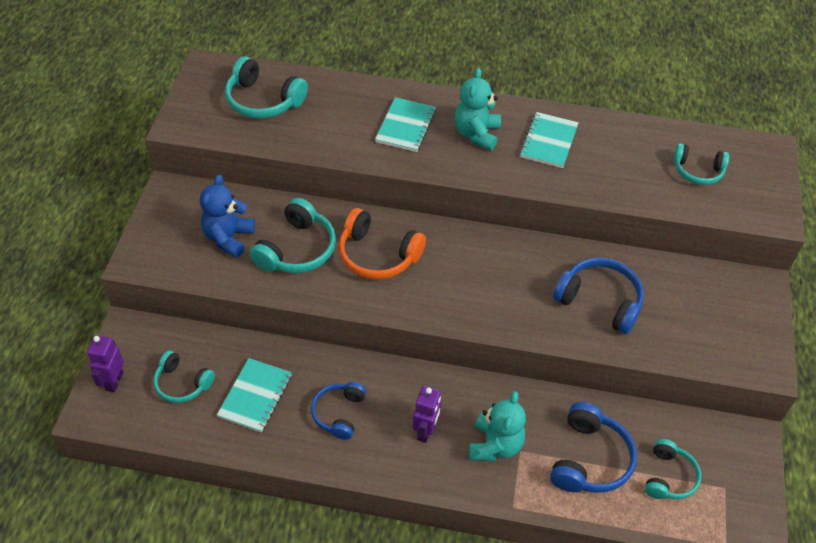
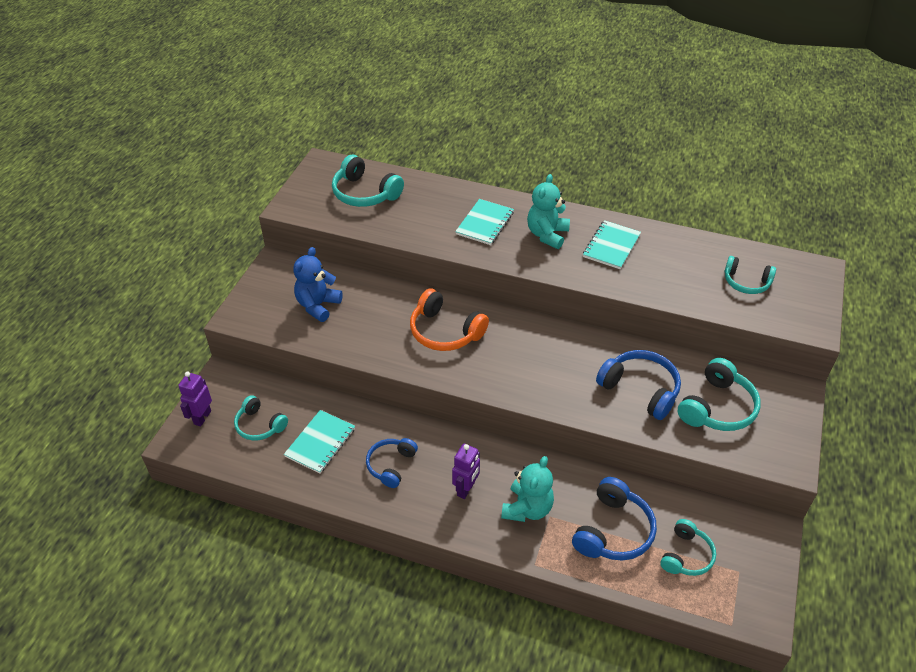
camera: 10 degrees right, 5 degrees down
turquoise headphones [250,198,336,273] -> turquoise headphones moved to [677,358,761,431]

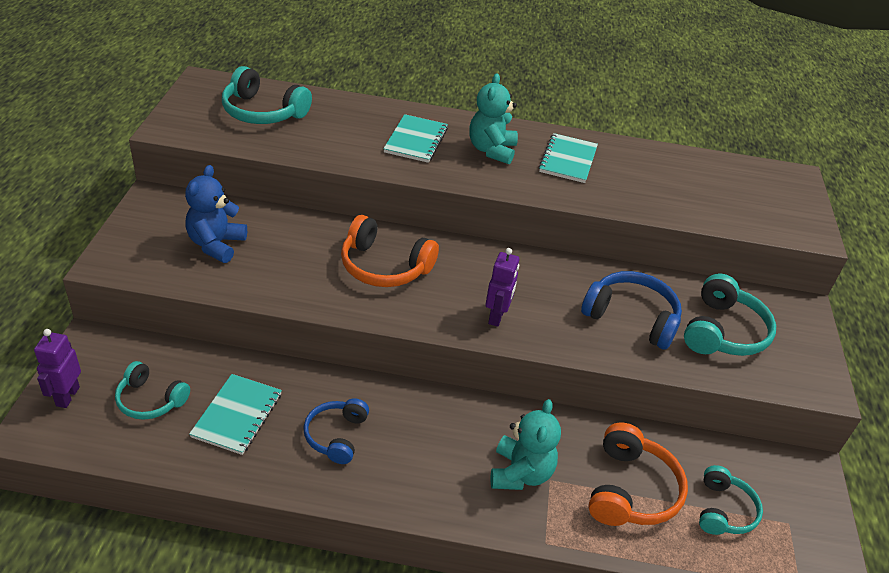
camera: 15 degrees left, 5 degrees down
purple robot [452,444,480,499] -> purple robot moved to [485,248,519,327]
blue headphones [572,477,657,561] -> orange headphones [588,422,688,526]
turquoise headphones [724,256,776,294] -> none

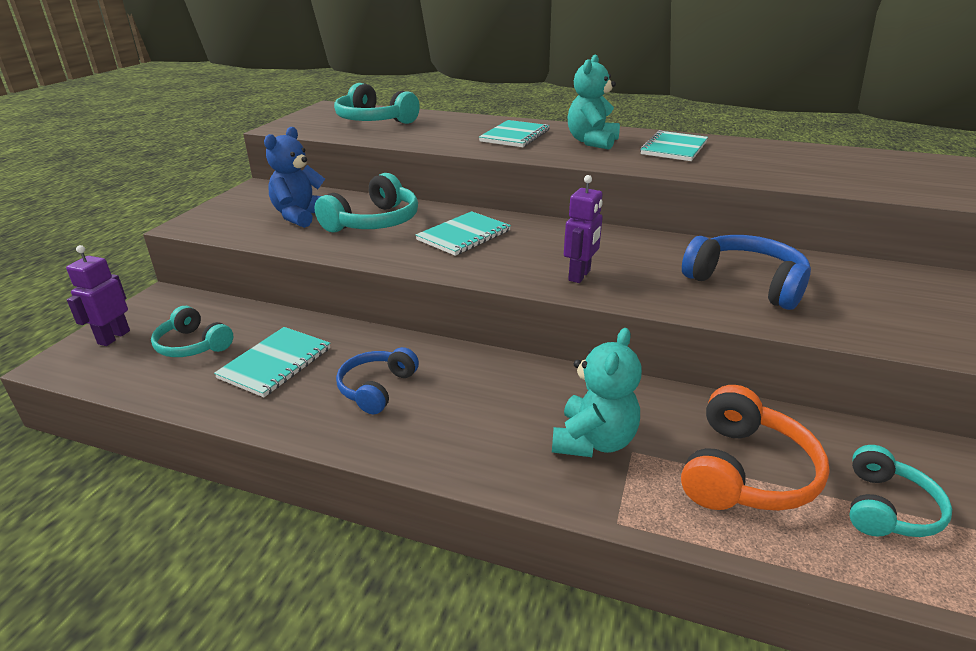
camera: 15 degrees right, 10 degrees down
orange headphones [341,215,439,287] -> turquoise notebook [416,211,511,256]
turquoise headphones [684,274,776,356] -> turquoise headphones moved to [315,173,418,233]

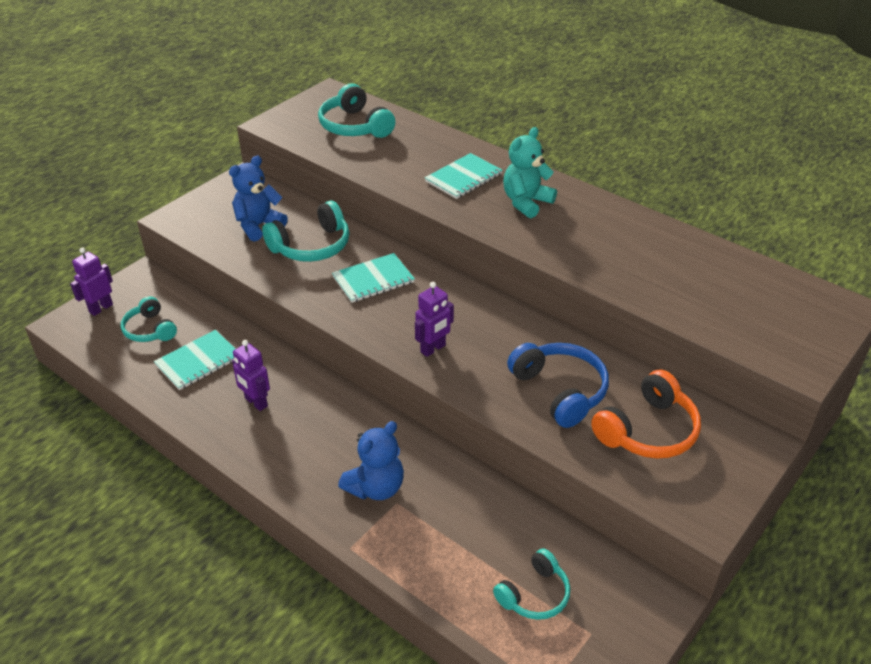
camera: 20 degrees right, 10 degrees up
blue headphones [336,347,419,414] -> purple robot [232,340,270,411]
turquoise teddy bear [552,328,642,457] -> blue teddy bear [338,421,404,500]
turquoise notebook [640,130,708,161] -> none
orange headphones [681,385,830,511] -> orange headphones moved to [591,370,701,459]

